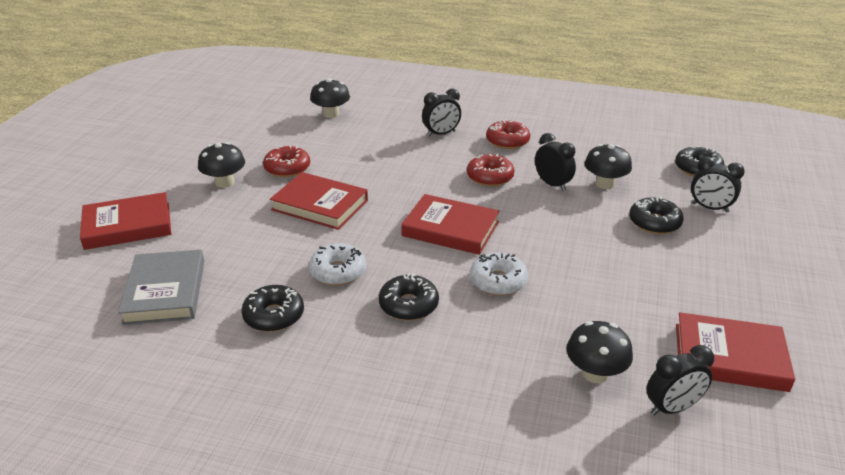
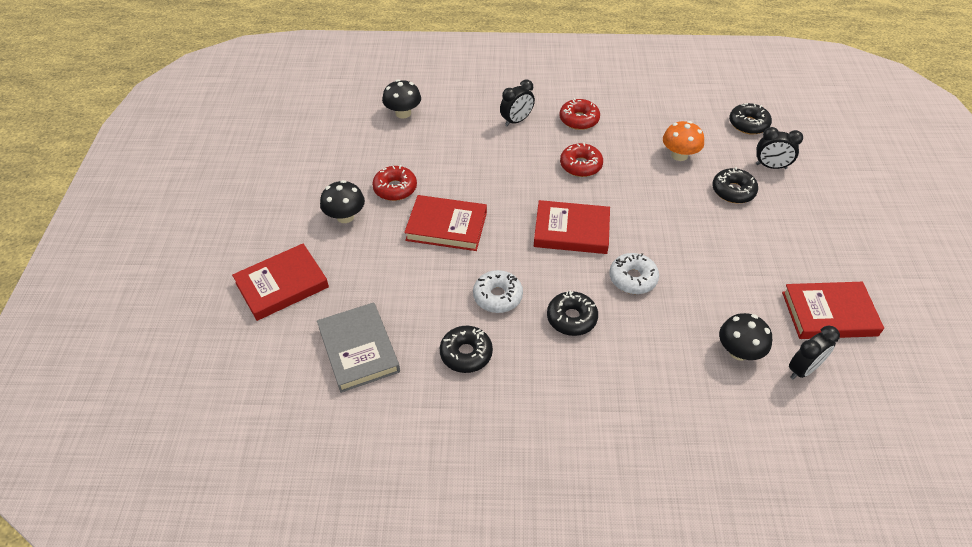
camera: 15 degrees left, 15 degrees up
black clock [535,133,576,191] -> none
black mushroom [585,144,632,189] -> orange mushroom [663,121,704,161]

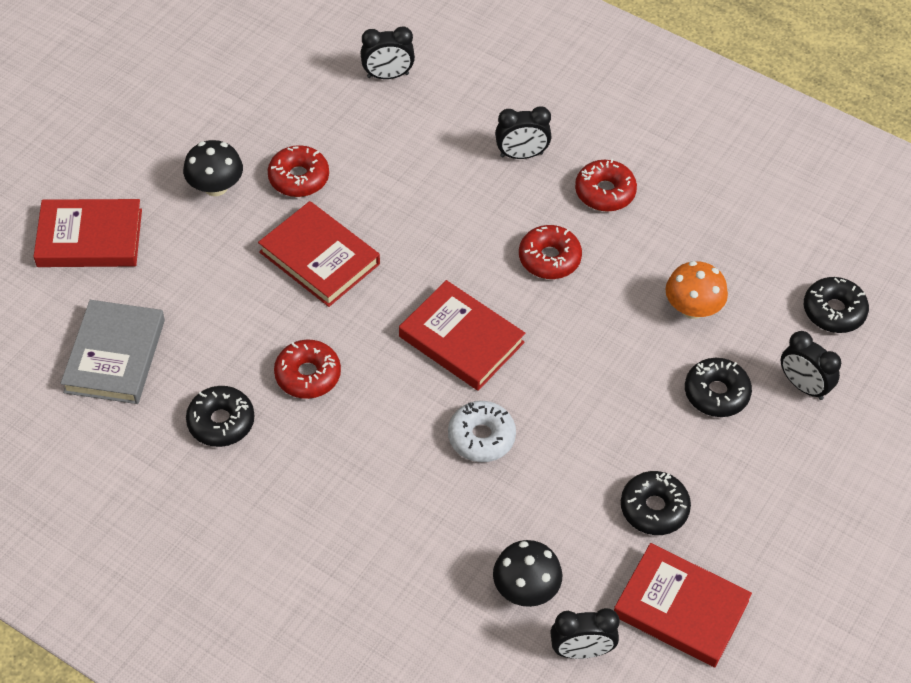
camera: 30 degrees right, 5 degrees up
black mushroom [382,79,421,119] -> black clock [360,26,415,79]
white donut [473,270,523,313] -> red donut [274,340,341,399]
black donut [547,291,598,336] -> black donut moved to [621,471,691,535]

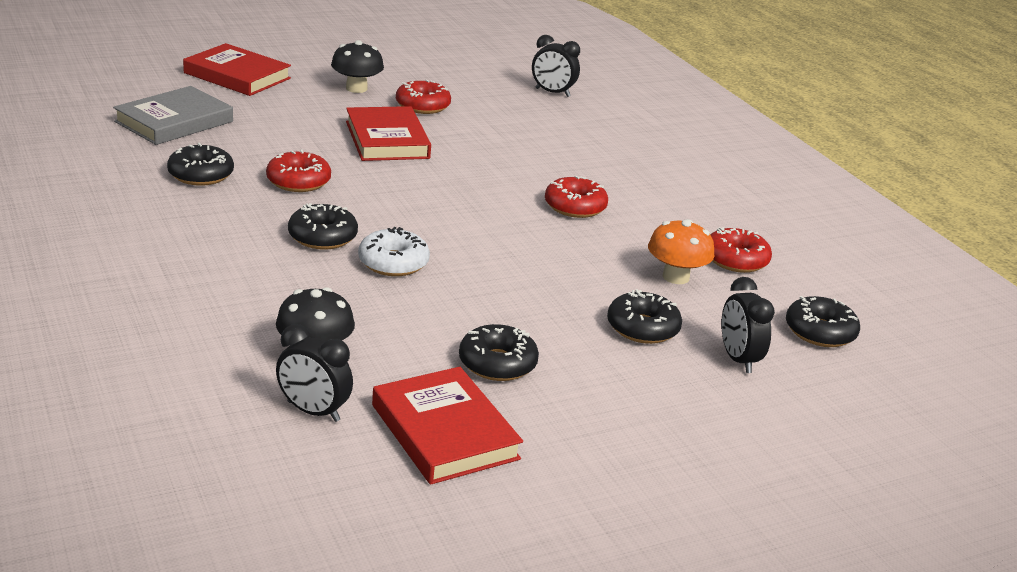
camera: 30 degrees right, 25 degrees down
red book [399,280,525,391] -> none
black clock [495,106,551,159] -> none
red donut [575,159,637,212] -> red donut moved to [710,227,772,273]
none -> black donut [288,203,358,250]

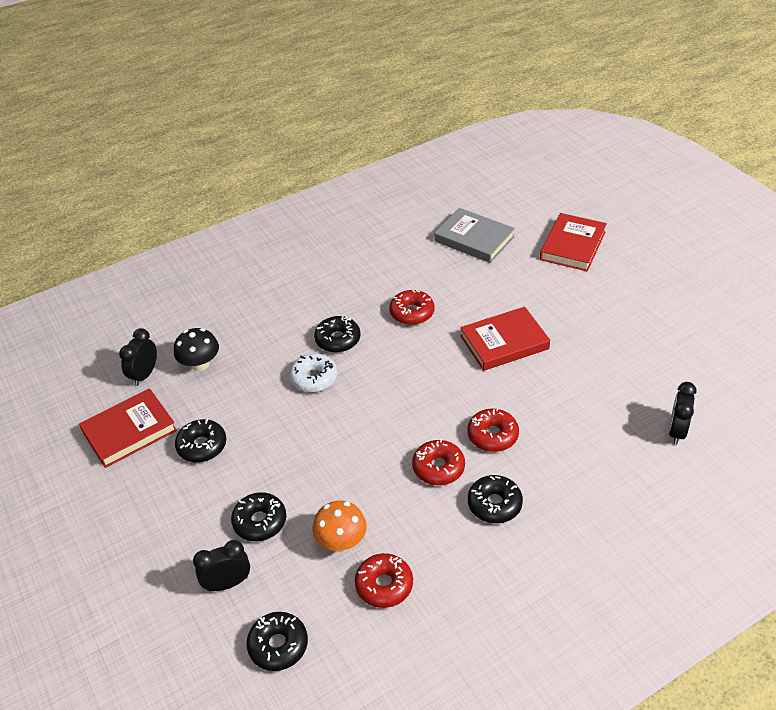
camera: 90 degrees right, 15 degrees up
black donut [167,143,234,186] -> black donut moved to [468,475,523,523]
black mushroom [331,40,384,93] -> none
red donut [396,80,451,114] -> red donut moved to [467,408,519,452]

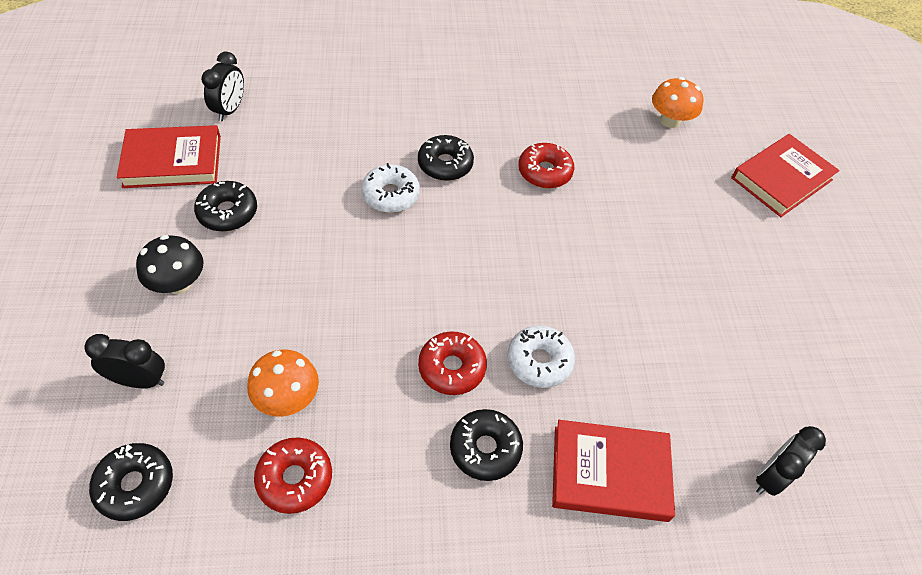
camera: 20 degrees right, 10 degrees up
black clock [119,328,157,386] -> black clock turned 150 degrees clockwise [201,52,244,121]
black mushroom [174,328,219,371] -> black mushroom moved to [136,235,204,294]
black donut [231,492,286,541] -> none
grey book [434,208,515,263] -> orange mushroom [652,77,704,128]
red book [460,307,550,371] -> red book moved to [552,420,675,522]
red donut [467,408,519,452] -> white donut [507,325,575,388]

